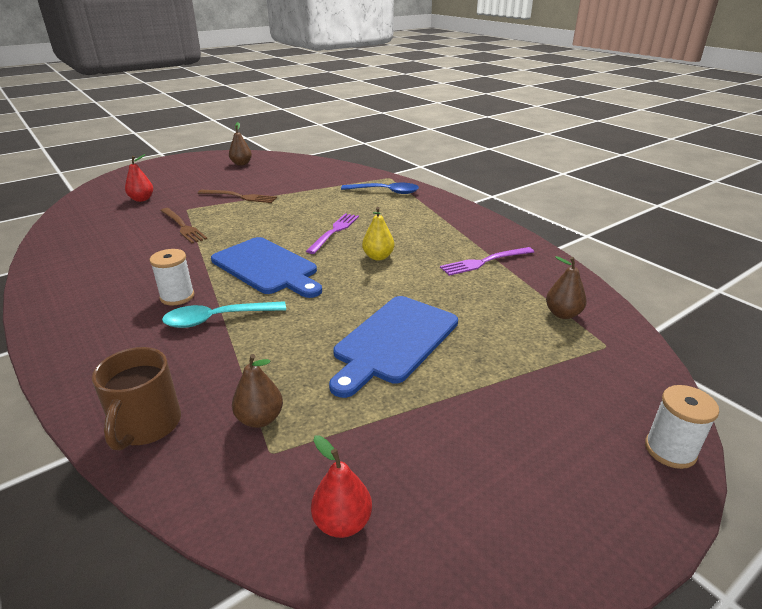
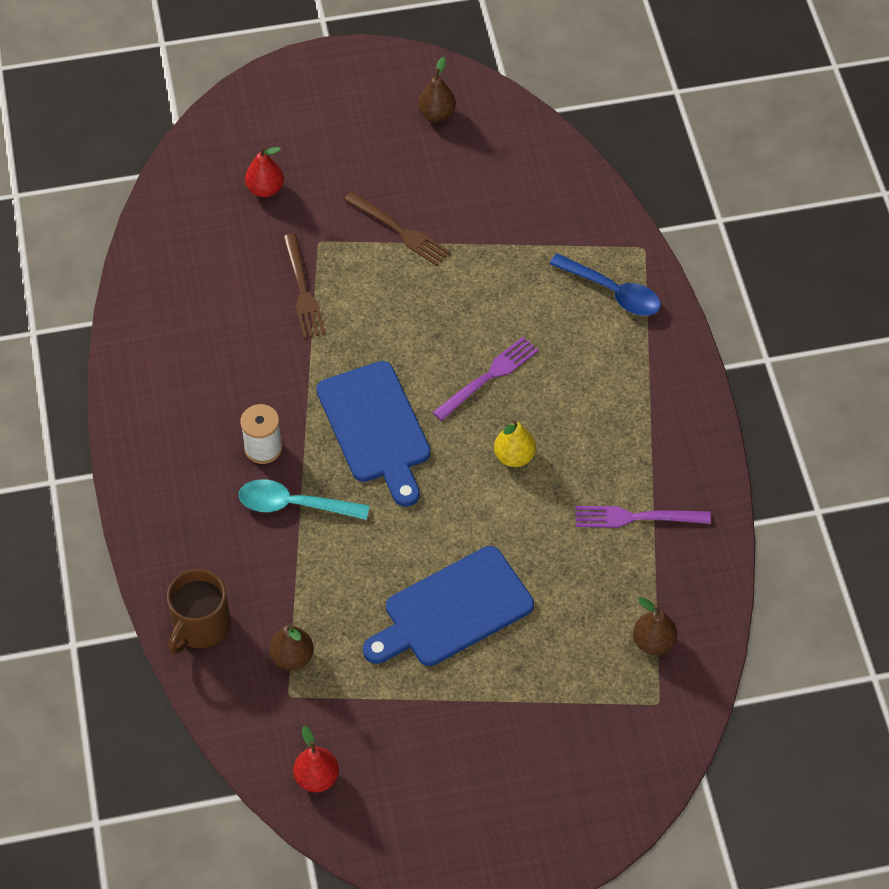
camera: 25 degrees right, 25 degrees up
white spool [645,385,719,469] -> none

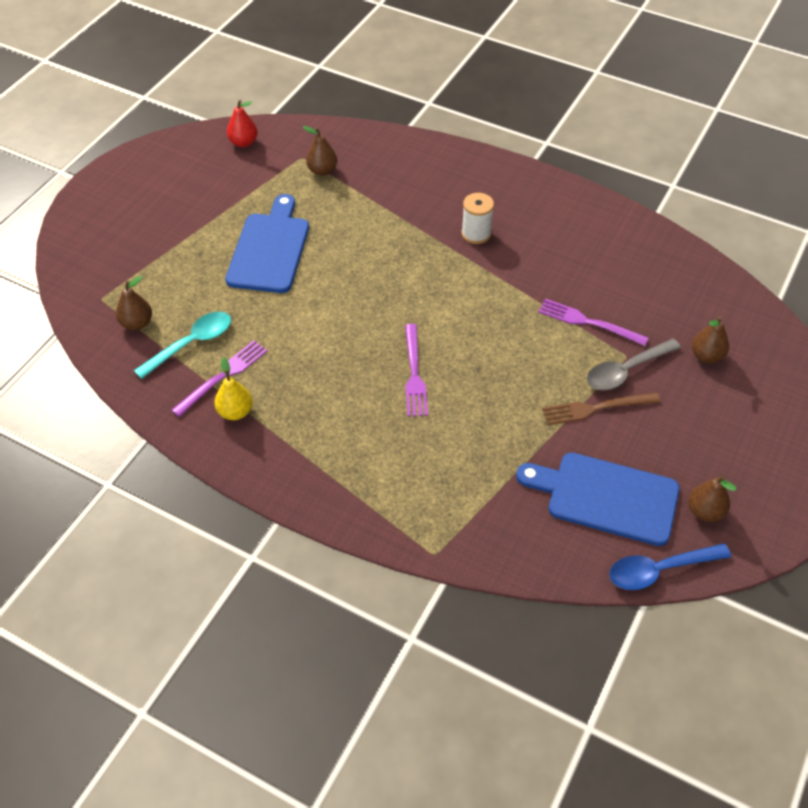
camera: 130 degrees right, 5 degrees down
brown mug [167,569,231,655] -> none
turquoise spoon [239,479,370,520] -> turquoise spoon moved to [134,311,231,379]
red pear [245,147,284,197] -> brown pear [692,316,729,363]
brown fork [283,234,325,338] -> purple fork [538,299,649,346]
blue cutting board [317,361,431,507] -> blue cutting board moved to [516,452,680,546]
yellow pear [494,420,536,467] -> yellow pear moved to [214,357,253,420]
blue spoon [549,253,661,316] -> blue spoon moved to [609,543,731,590]
none -> grey spoon [587,339,681,390]

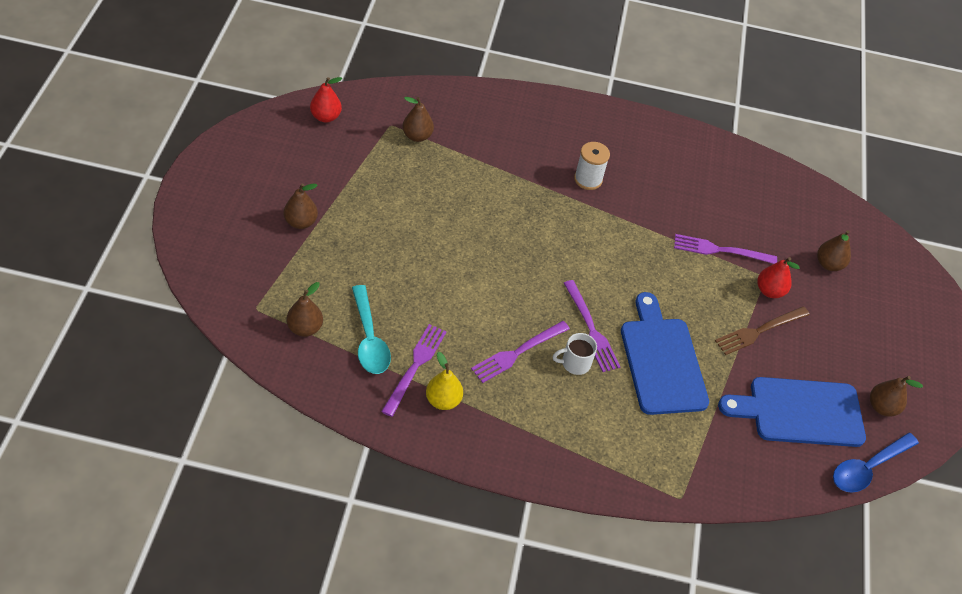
camera: 25 degrees left, 0 degrees up
turquoise spoon [134,311,231,379] -> turquoise spoon turned 135 degrees clockwise [352,285,391,374]
blue cutting board [225,194,309,293] -> blue cutting board moved to [621,292,709,415]
grey spoon [587,339,681,390] -> red pear [757,257,800,298]
none -> brown pear [284,183,318,229]
none -> purple fork [471,321,570,383]
none -> white mug [553,333,597,375]

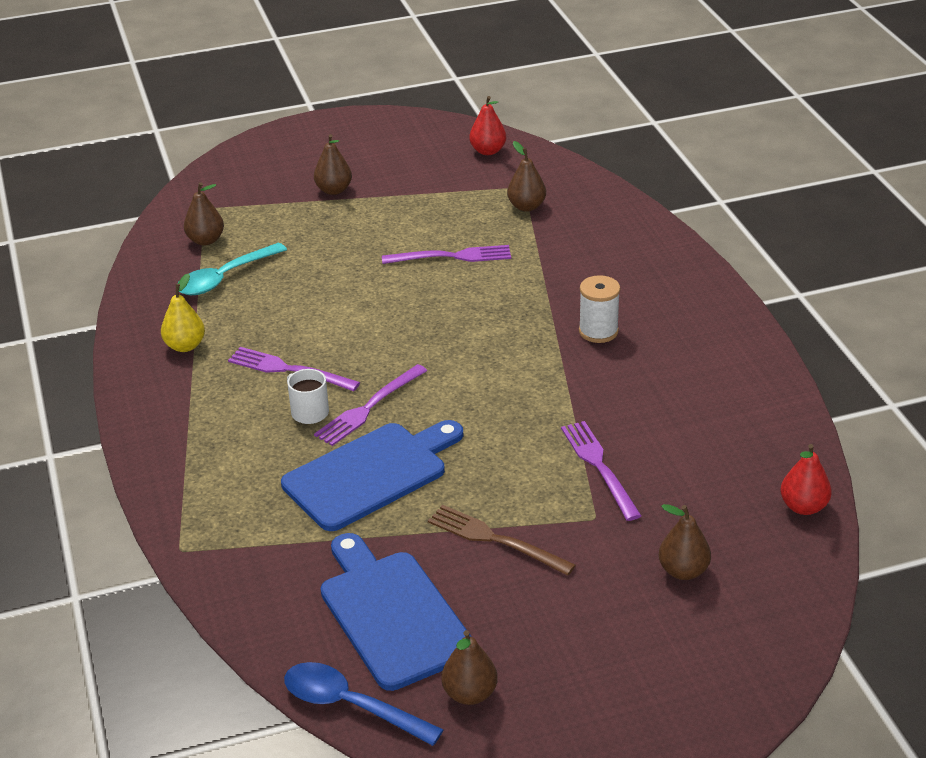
camera: 70 degrees right, 15 degrees down
purple fork [381,324,447,417] -> purple fork moved to [382,245,511,264]
red pear [757,257,800,298] -> red pear moved to [781,444,832,515]

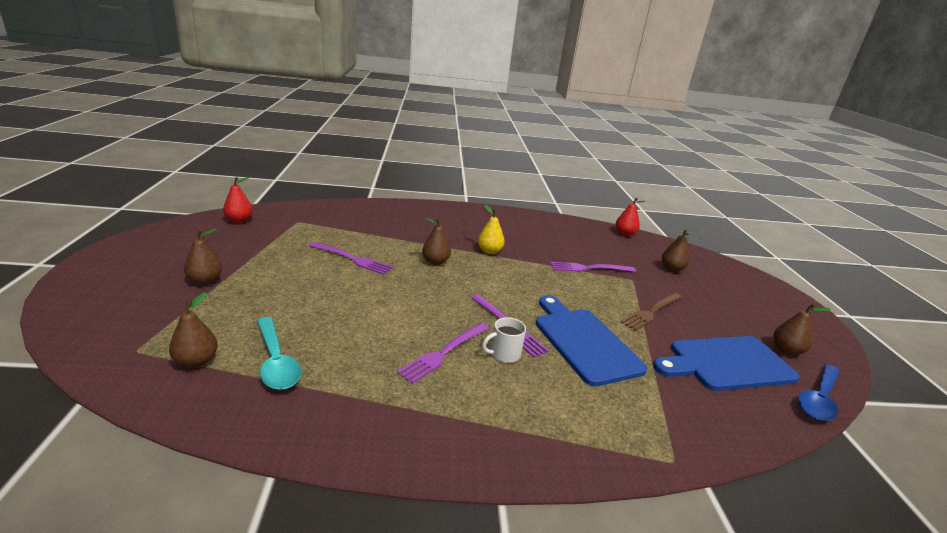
camera: 80 degrees left, 10 degrees down
yellow pear [161,273,205,352] -> yellow pear moved to [478,205,505,254]
purple fork [382,245,511,264] -> purple fork turned 105 degrees clockwise [309,242,393,275]
brown pear [507,141,546,212] -> brown pear moved to [422,218,451,265]
white spool [579,275,620,343] -> none

